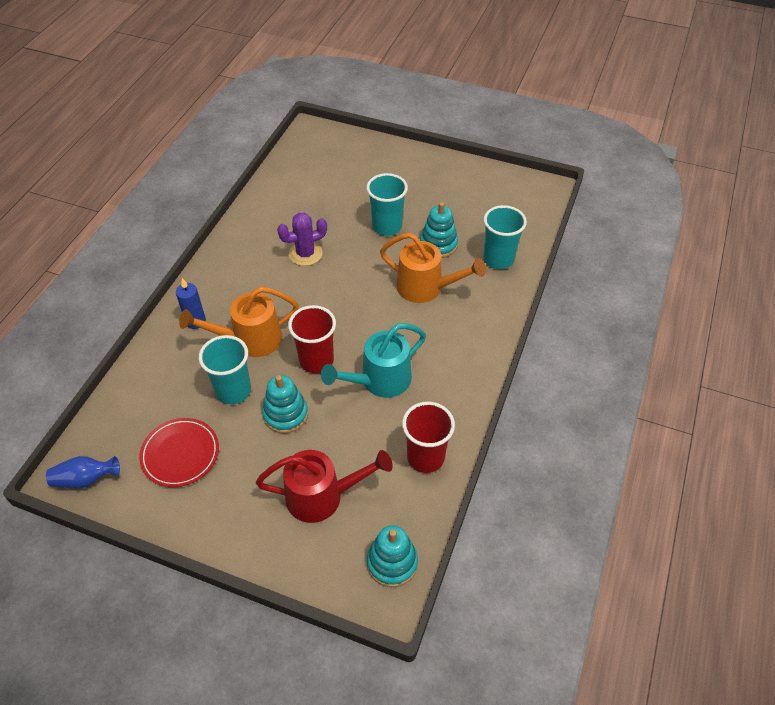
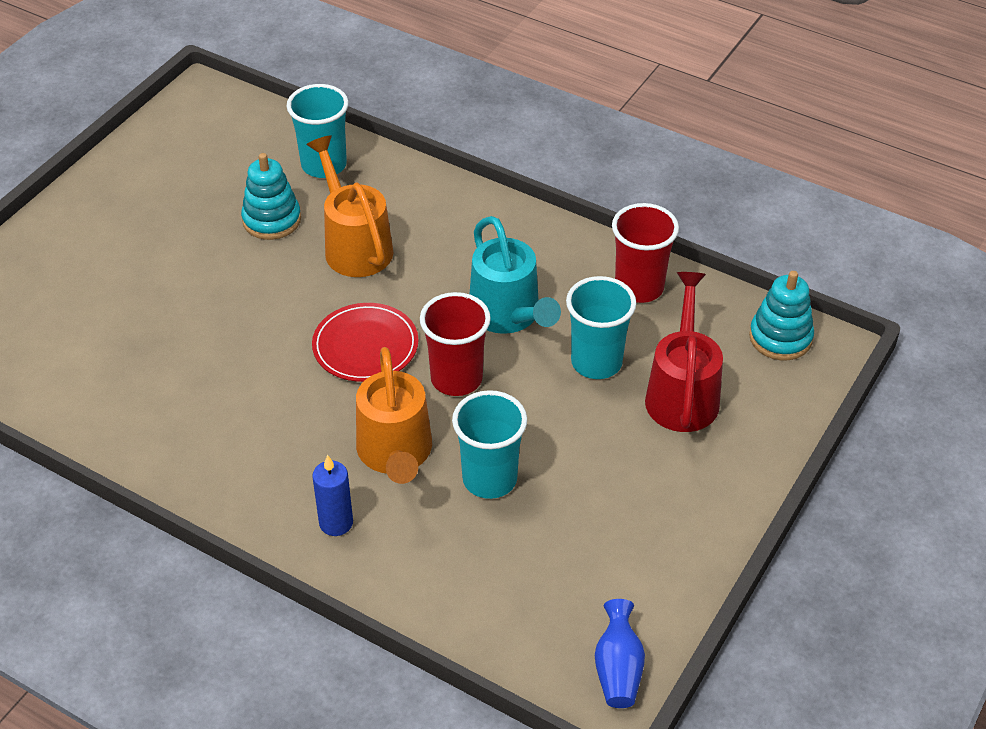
camera: 80 degrees left, 5 degrees down
red plate [139,418,219,487] -> red plate moved to [312,303,418,382]
turquoise stacking toy [262,375,308,434] -> none
purple cactus [277,213,327,266] -> none
turquoise cup [366,173,408,236] -> turquoise cup moved to [566,276,636,379]
orange watering can [380,233,486,303] -> orange watering can turned 60 degrees counterclockwise [306,135,393,277]

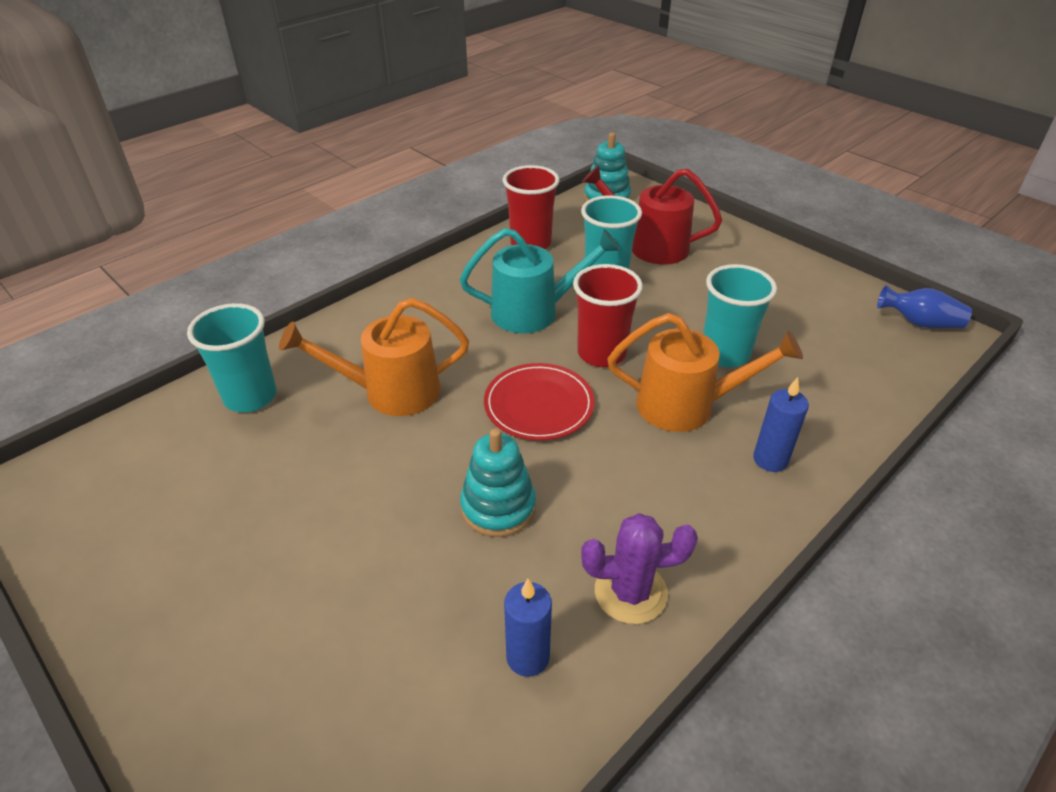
camera: 75 degrees left, 5 degrees down
turquoise stacking toy [241,153,301,240] -> turquoise stacking toy moved to [460,428,536,537]
none -> blue candle [504,579,552,677]
none -> purple cactus [581,513,698,624]

